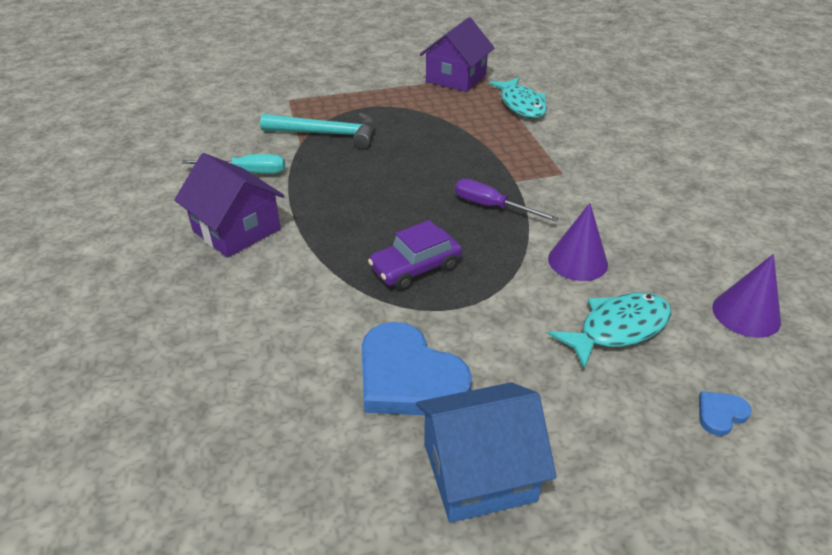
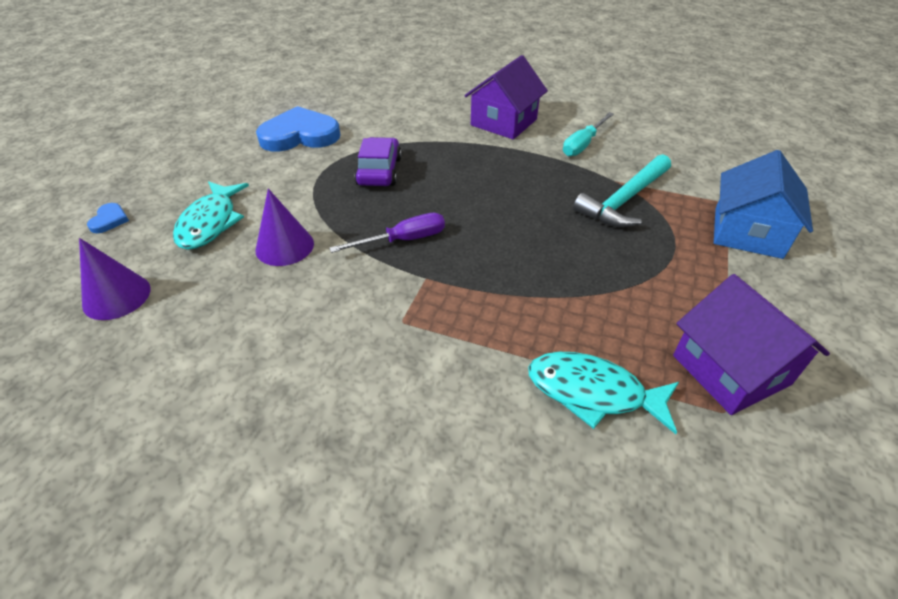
camera: 125 degrees right, 5 degrees up
purple house [174,153,285,258] -> purple house turned 45 degrees counterclockwise [464,55,548,139]
blue house [416,382,557,523] -> blue house moved to [714,150,813,259]

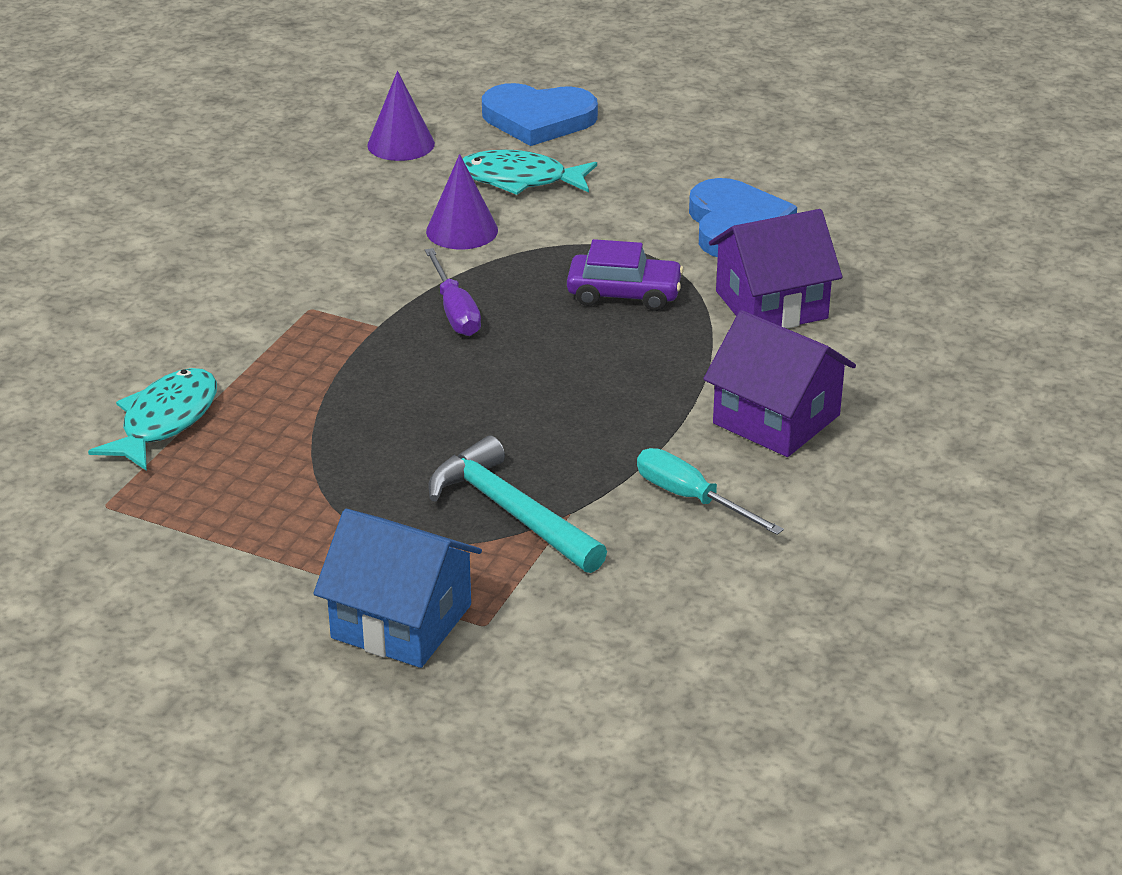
camera: 95 degrees right, 10 degrees down
blue heart [87,203,129,233] -> blue heart [482,83,598,146], size x2.33
purple house [673,274,830,415] -> purple house moved to [709,209,842,329]

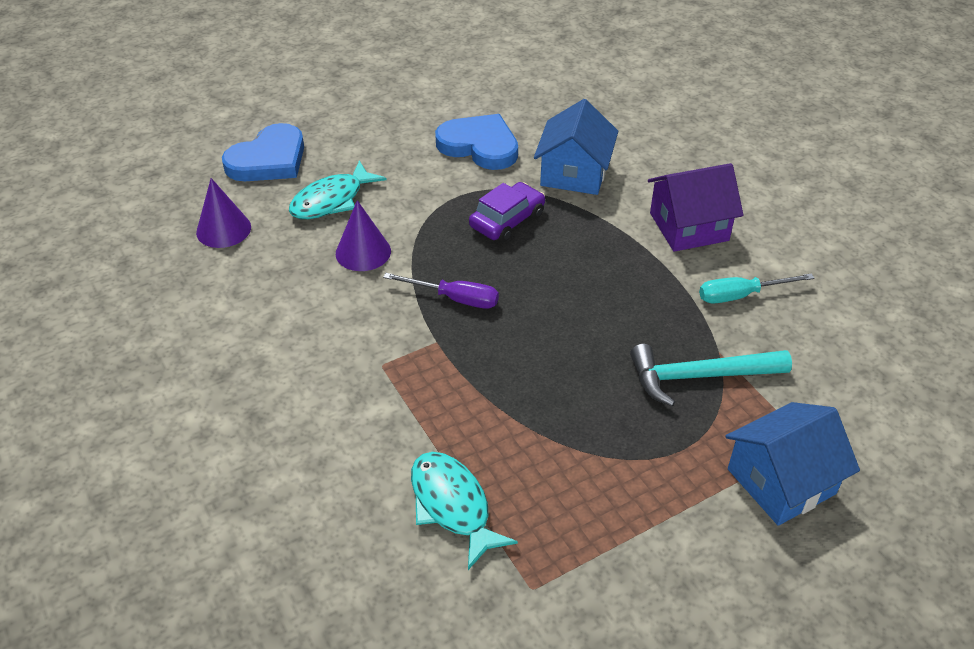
camera: 55 degrees left, 10 degrees up
purple house [709,209,842,329] -> blue house [534,99,618,195]

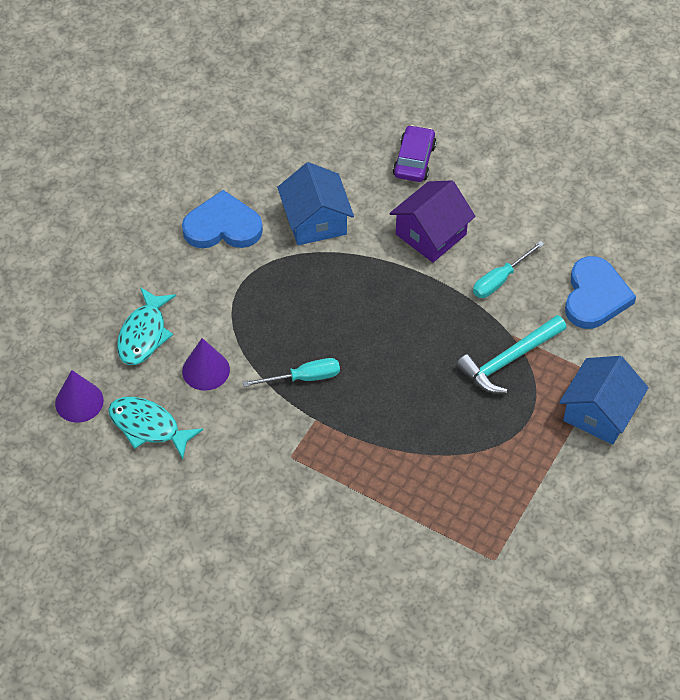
camera: 30 degrees left, 10 degrees up
blue heart [222,123,304,181] -> blue heart moved to [565,256,636,329]
purple screwdriver [383,273,499,309] -> turquoise screwdriver [243,358,340,387]
turquoise fish [411,452,518,570] -> turquoise fish moved to [108,397,203,459]
purple car [469,182,545,242] -> purple car moved to [393,125,437,182]

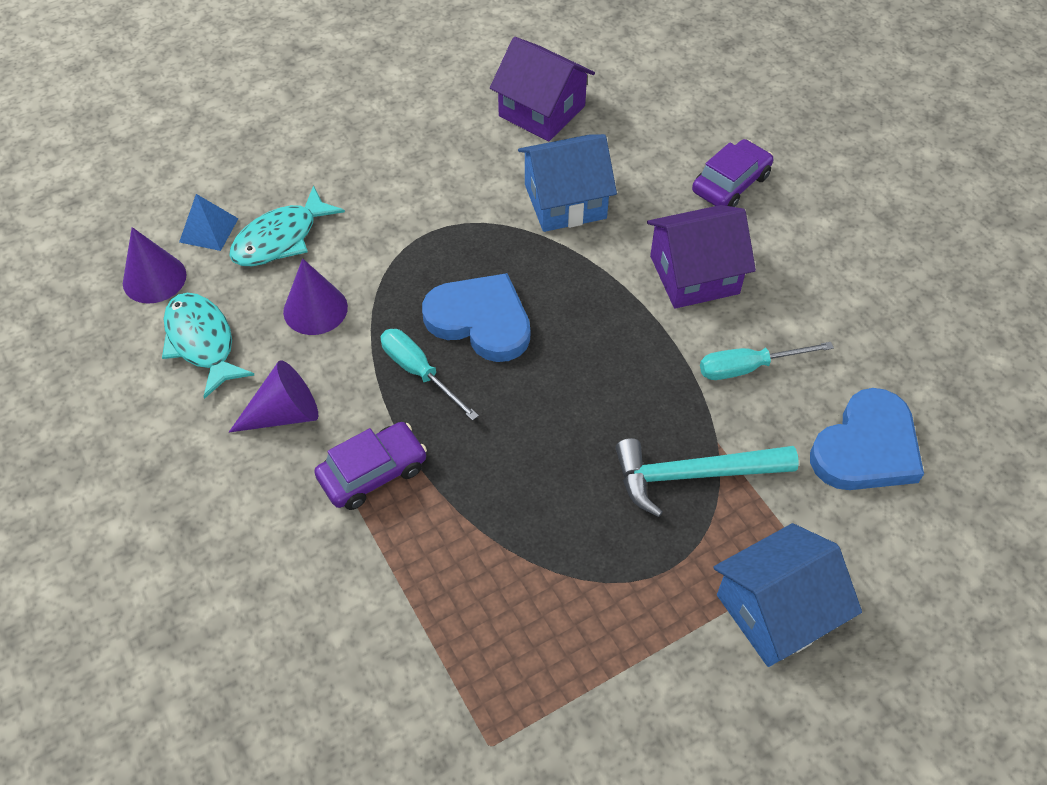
camera: 30 degrees right, 0 degrees up
blue heart [182,190,263,248] -> blue heart moved to [422,273,530,362]
turquoise screwdriver [243,358,340,387] -> turquoise screwdriver turned 150 degrees counterclockwise [381,329,479,421]
blue house [277,162,354,245] -> blue house turned 60 degrees clockwise [518,134,617,232]
none -> blue pyramid [179,194,239,251]
none -> purple cone [229,360,318,432]
none -> purple car [314,422,427,510]
none -> purple house [490,37,595,141]

